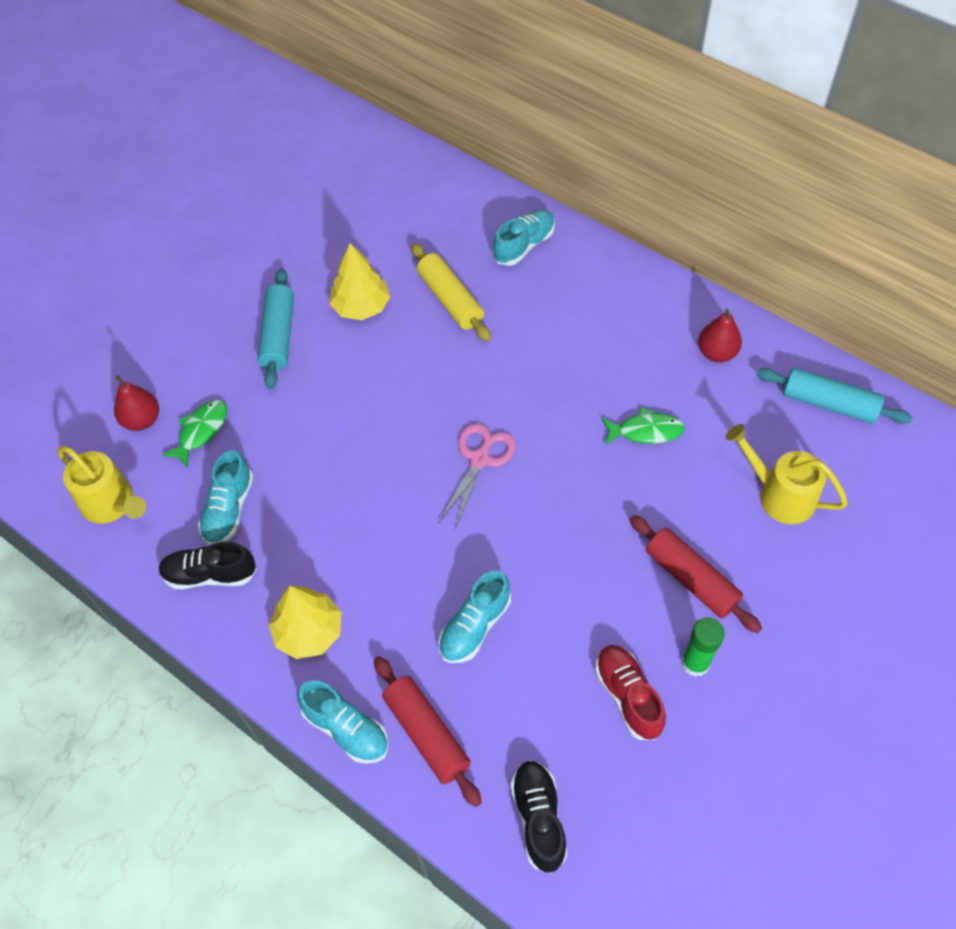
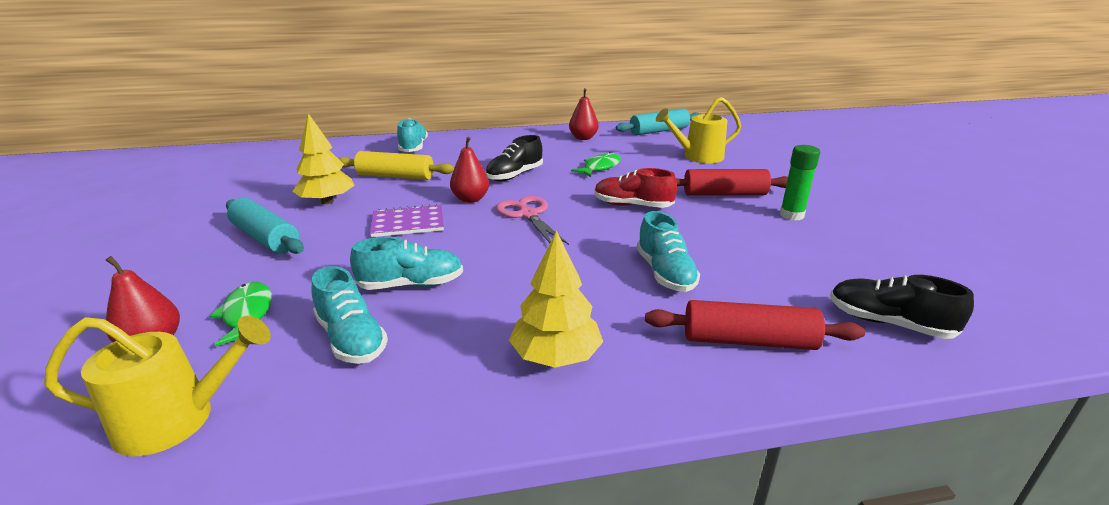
camera: 50 degrees left, 30 degrees down
black shoe [158,541,257,589] -> black shoe moved to [485,135,543,181]
turquoise shoe [297,680,388,764] -> turquoise shoe moved to [350,237,463,290]
red shoe [595,645,666,740] -> red shoe moved to [594,168,677,208]
none -> purple notebook [370,204,444,237]
none -> red pear [450,137,489,203]

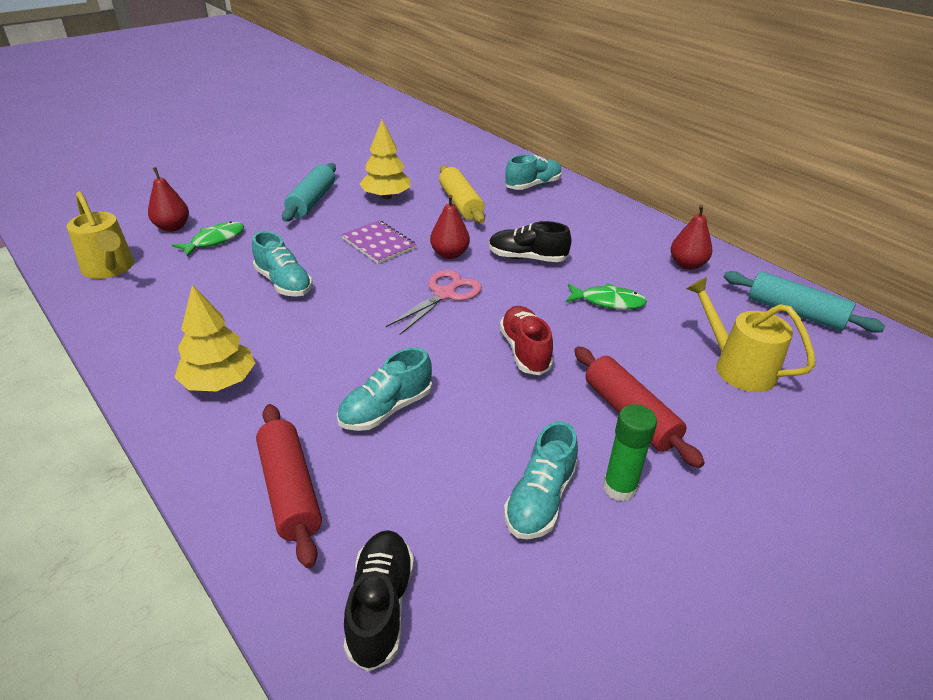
camera: 60 degrees right, 10 degrees up
turquoise shoe [311,266,388,364] -> turquoise shoe moved to [504,421,578,539]

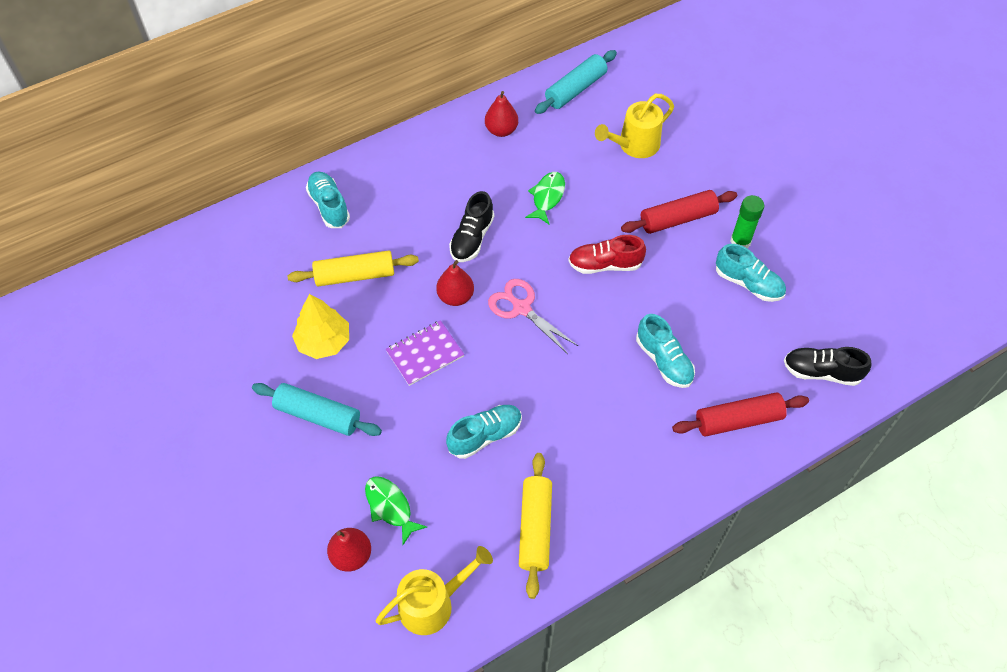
camera: 80 degrees left, 20 degrees up
yellow tree [174,285,255,391] -> none
none -> yellow rolling pin [519,453,552,599]

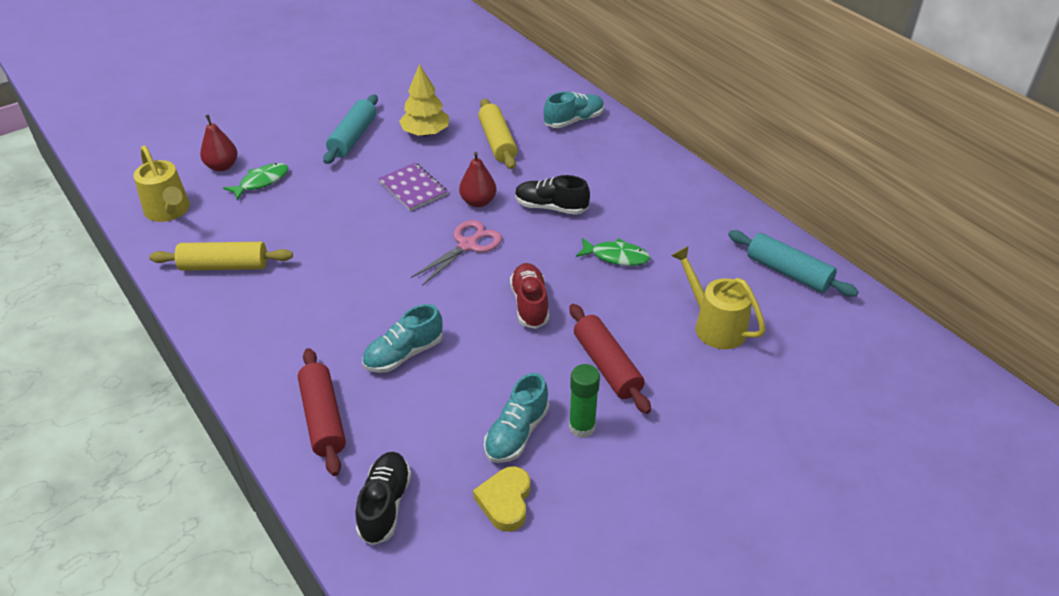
camera: 85 degrees right, 15 degrees down
turquoise shoe [446,405,522,459] -> none
red pear [485,91,518,137] -> none
none -> yellow heart [473,466,530,532]

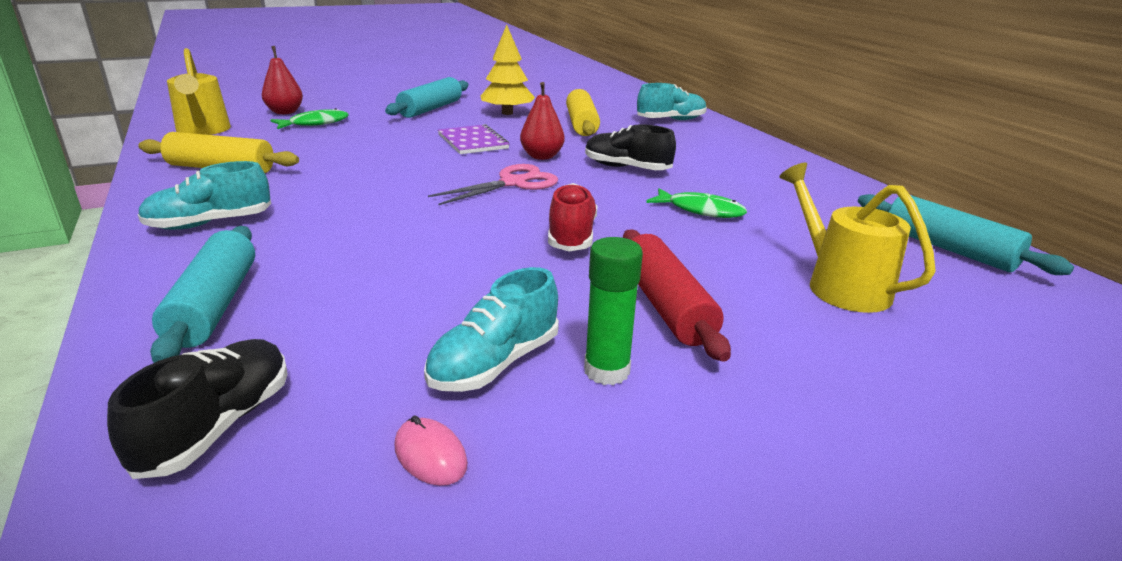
camera: 10 degrees right, 15 degrees down
red rolling pin [298,348,346,476] -> turquoise rolling pin [150,226,255,363]
turquoise shoe [362,304,443,373] -> turquoise shoe moved to [138,161,271,230]
yellow heart [473,466,530,532] -> pink mouse [394,415,468,486]

